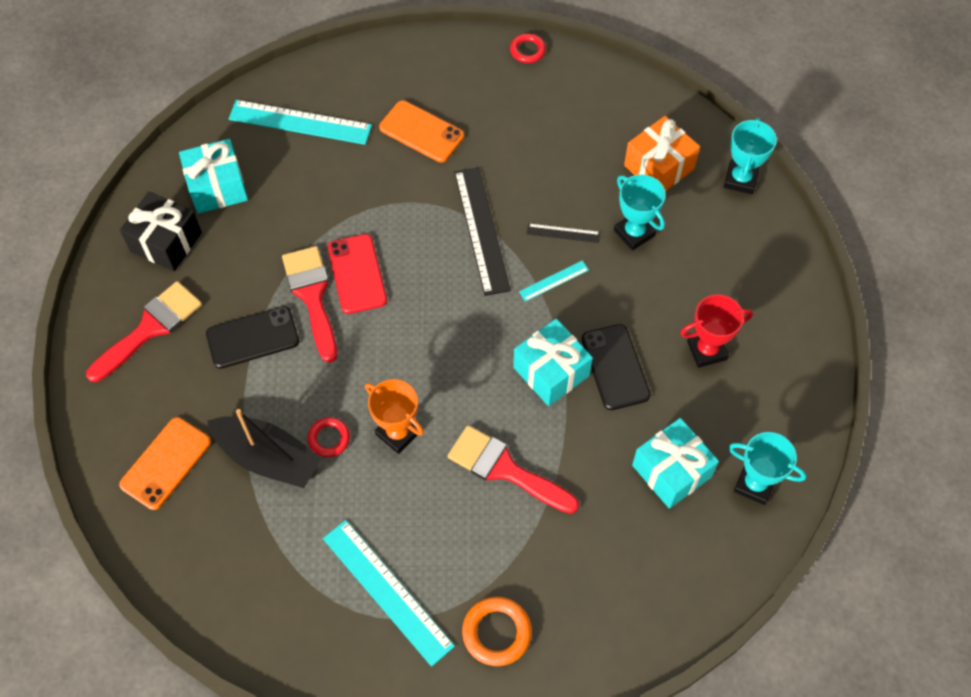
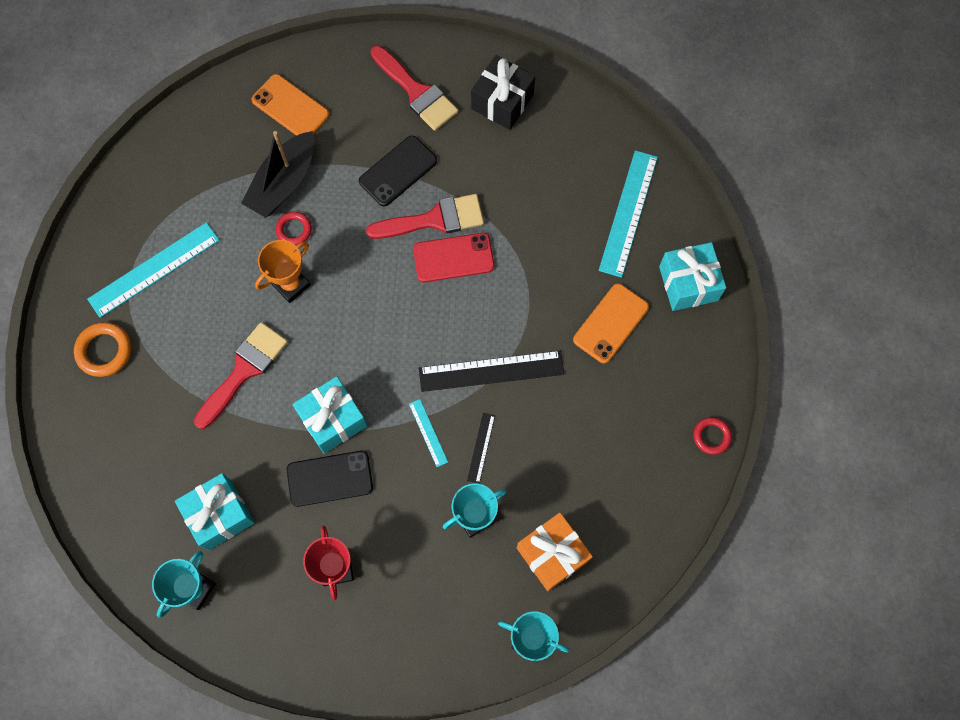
camera: 95 degrees right, 10 degrees up
turquoise gift [179,139,248,214] -> turquoise gift moved to [659,242,726,311]
black phone [206,306,299,369] -> black phone turned 60 degrees clockwise [359,136,437,206]

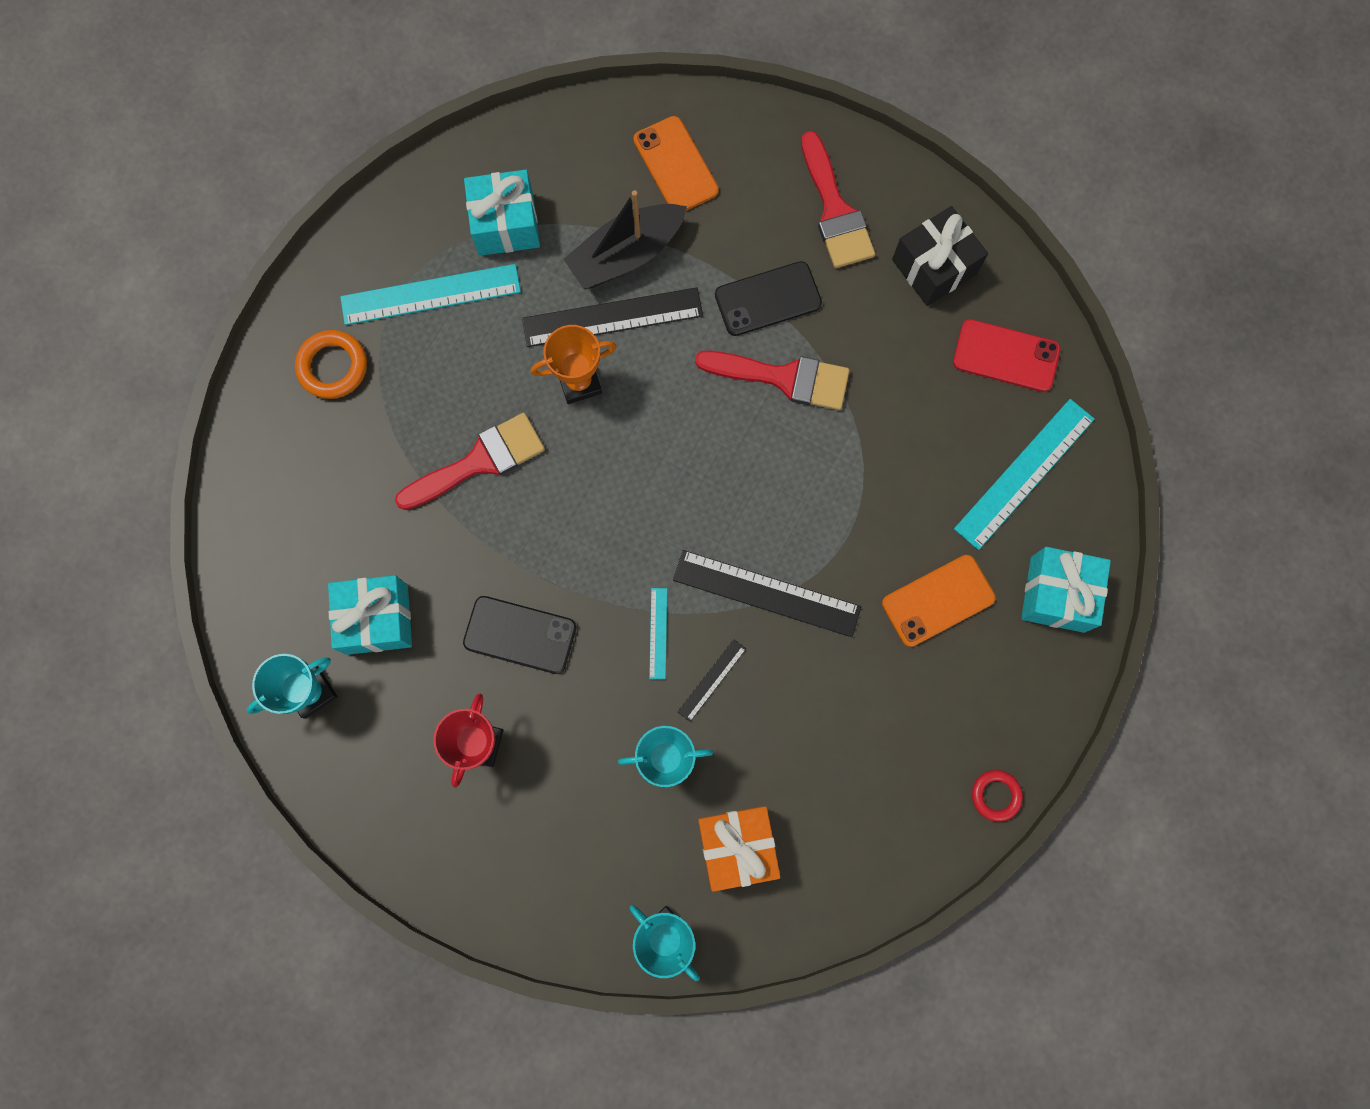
camera: 25 degrees right, 5 degrees up
red ring [276,212,312,245] -> black ruler [522,287,703,347]
turquoise gift [292,376,367,454] -> turquoise gift moved to [464,170,540,256]
red phone [413,233,494,282] -> red phone moved to [953,319,1061,392]

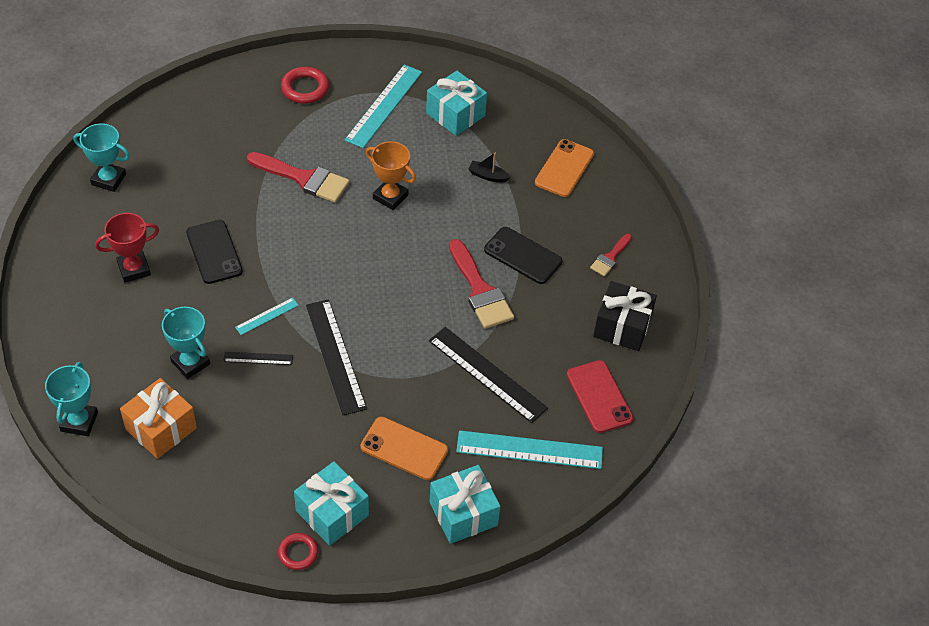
camera: 50 degrees right, 25 degrees down
orange ring [295,330,367,399] -> red ring [281,67,329,104]
turquoise gift [328,575,412,655] -> turquoise gift moved to [294,461,369,546]
turquoise ruler [340,264,521,325] -> turquoise ruler turned 75 degrees clockwise [345,64,422,148]
black ruler [522,287,703,347] -> black ruler moved to [429,327,548,423]
black boat [563,190,687,289] -> black boat [468,152,511,182], size x0.46
red brush [801,131,875,268] -> red brush [590,234,632,276], size x0.55

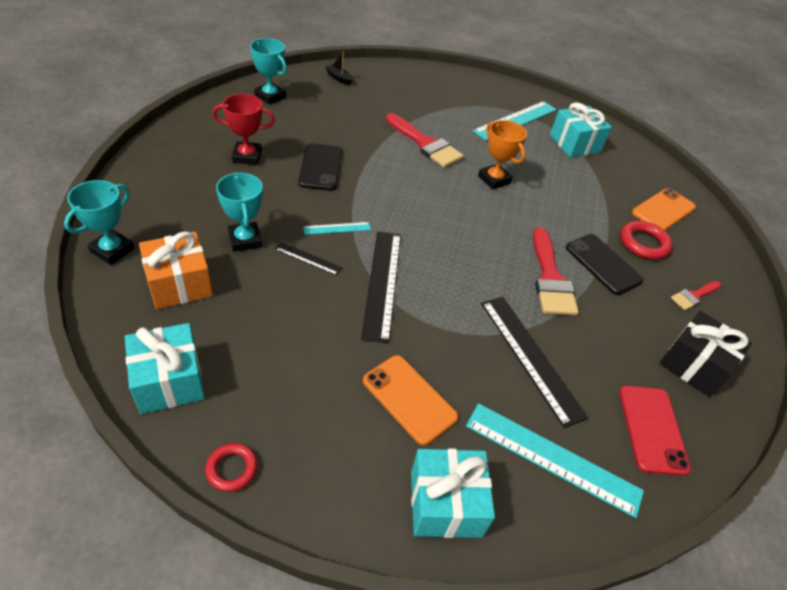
camera: 20 degrees right, 5 degrees down
red ring [281,67,329,104] -> red ring moved to [620,221,672,260]
turquoise gift [294,461,369,546] -> turquoise gift moved to [125,323,205,414]
black boat [468,152,511,182] -> black boat moved to [325,52,353,85]

